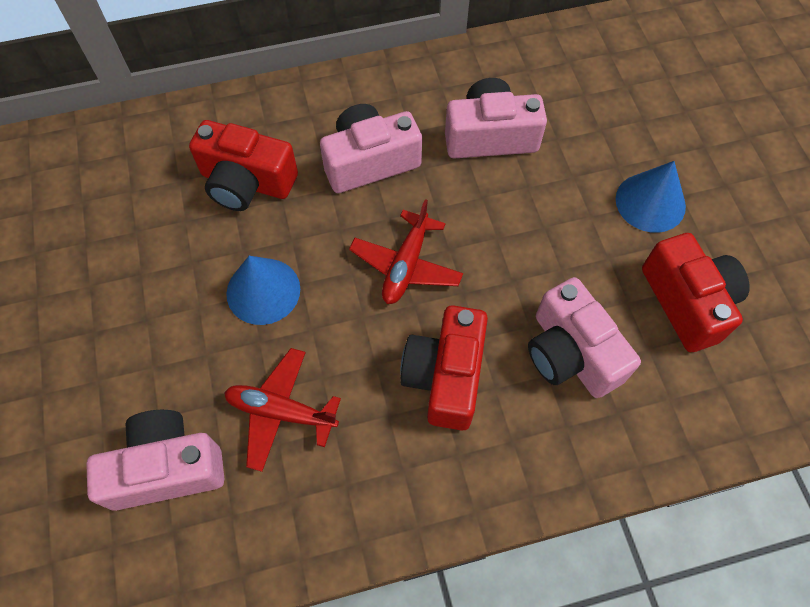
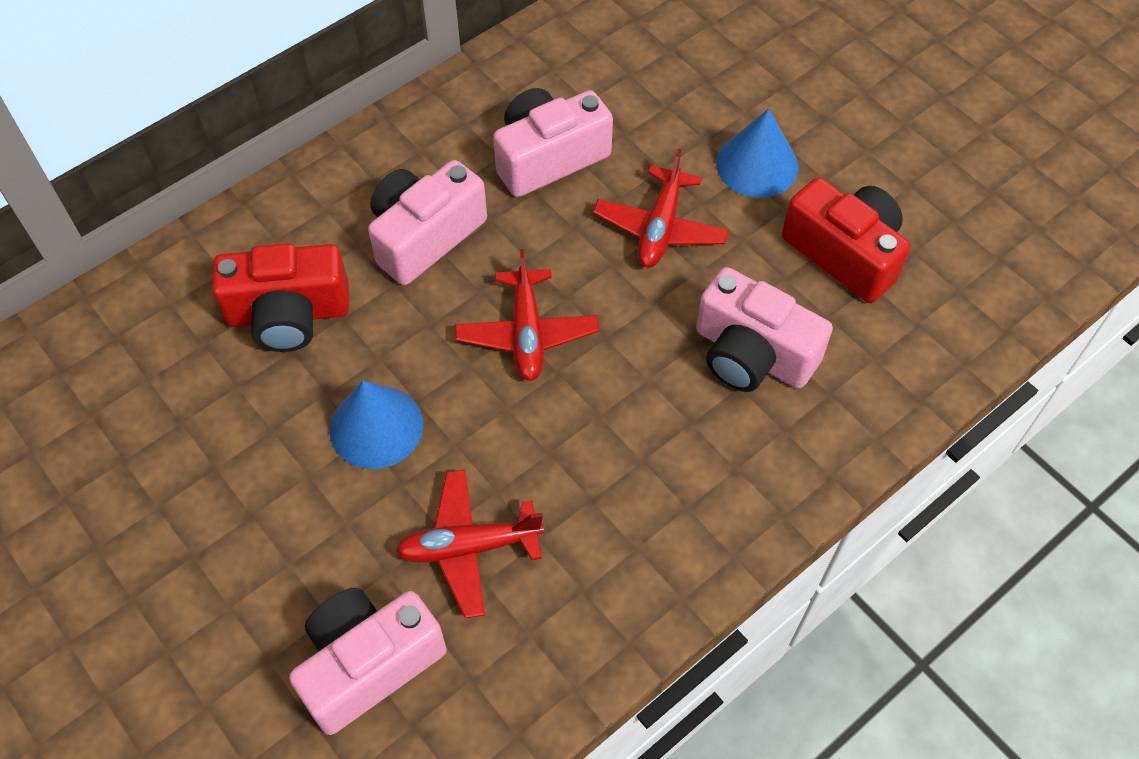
camera: 25 degrees left, 5 degrees down
red camera [400,305,488,431] -> none
none -> red plane [593,149,729,268]

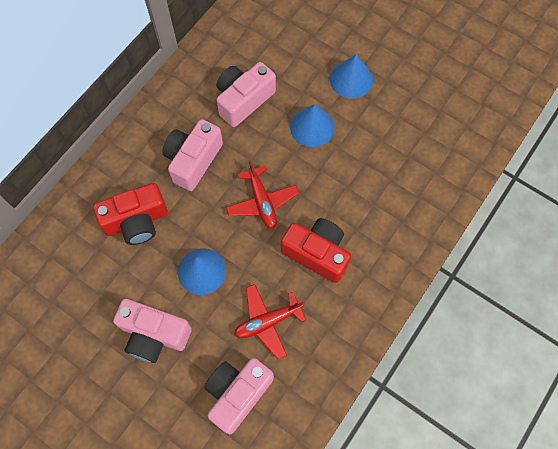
camera: 15 degrees left, 10 degrees up
red plane [593,149,729,268] -> blue cone [290,104,335,147]
pink camera [696,267,833,392] -> pink camera moved to [113,299,192,363]
red camera [782,177,910,303] -> red camera moved to [281,218,351,283]

